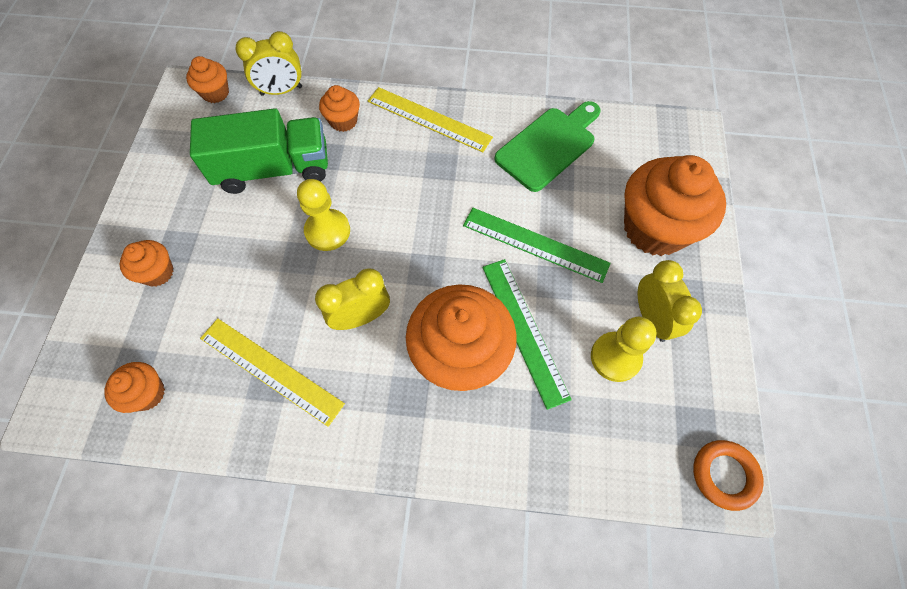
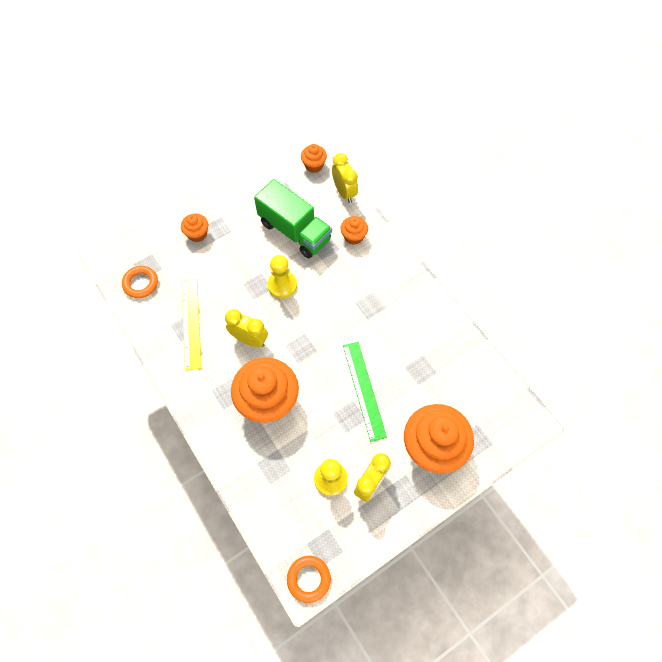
camera: 50 degrees right, 0 degrees up
orange cupcake [104,362,165,413] -> orange ring [122,266,158,298]
yellow clock [236,31,302,96] -> yellow clock turned 150 degrees counterclockwise [332,153,358,203]
yellow ruler [368,87,493,152] -> none
green ruler [482,259,572,410] -> none
green cutting board [494,101,601,192] -> none

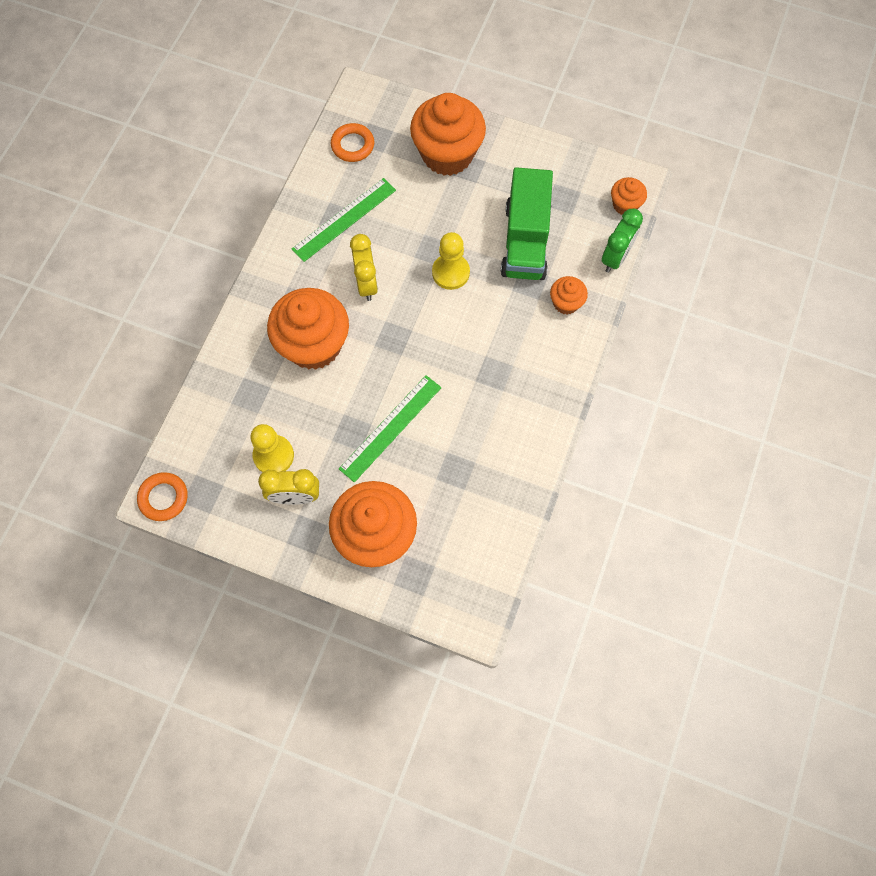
camera: 55 degrees right, 5 degrees up
orange cupcake [181,213,208,242] -> orange cupcake [410,93,486,176], size x2.10
yellow ruler [182,279,202,371] -> green ruler [292,178,396,262]
yellow clock [332,153,358,203] -> green clock [602,209,643,273]

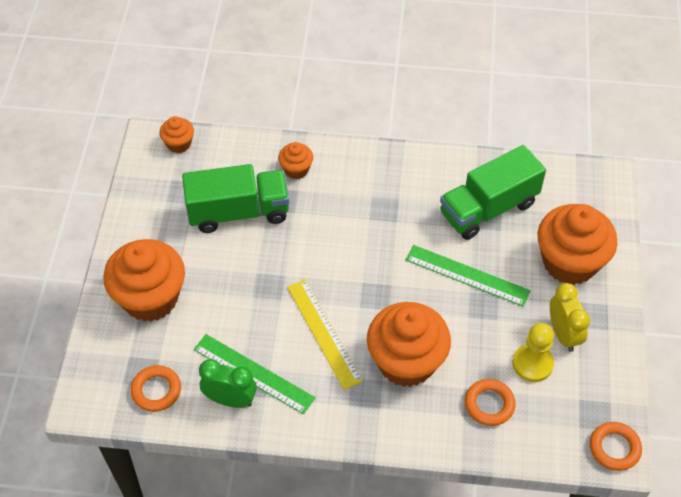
camera: 105 degrees left, 15 degrees down
yellow clock [350,234,378,301] -> yellow ruler [287,279,363,390]
yellow pawn [432,232,470,290] -> none
green clock [602,209,643,273] -> green clock moved to [199,359,257,408]
none -> green truck [440,145,546,240]
none -> orange ring [465,379,516,426]

